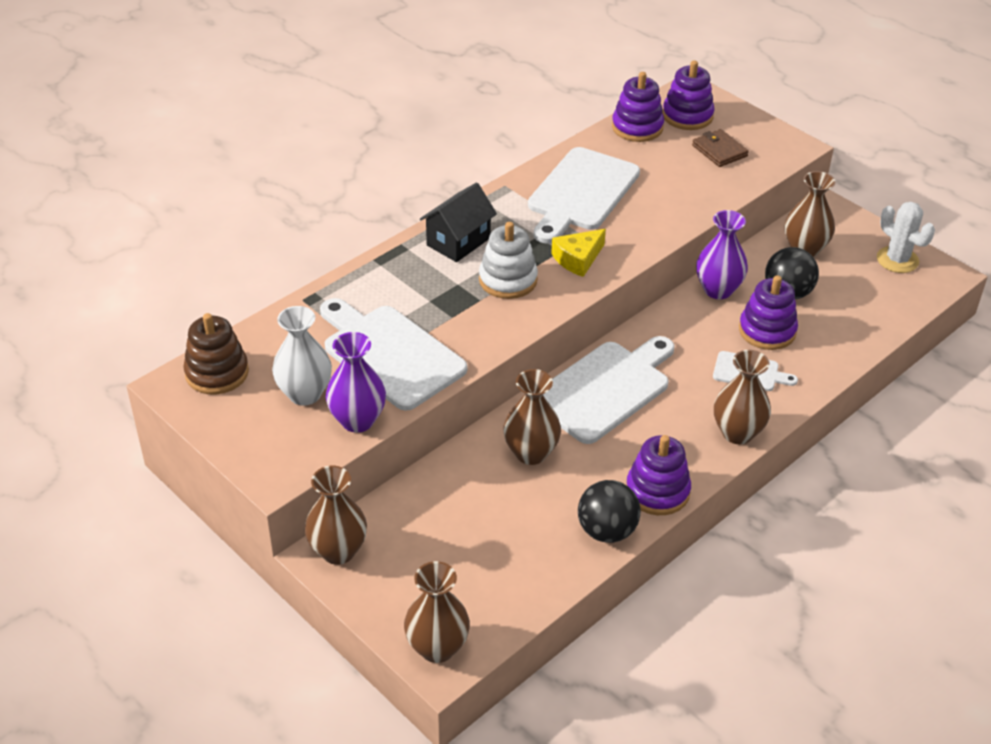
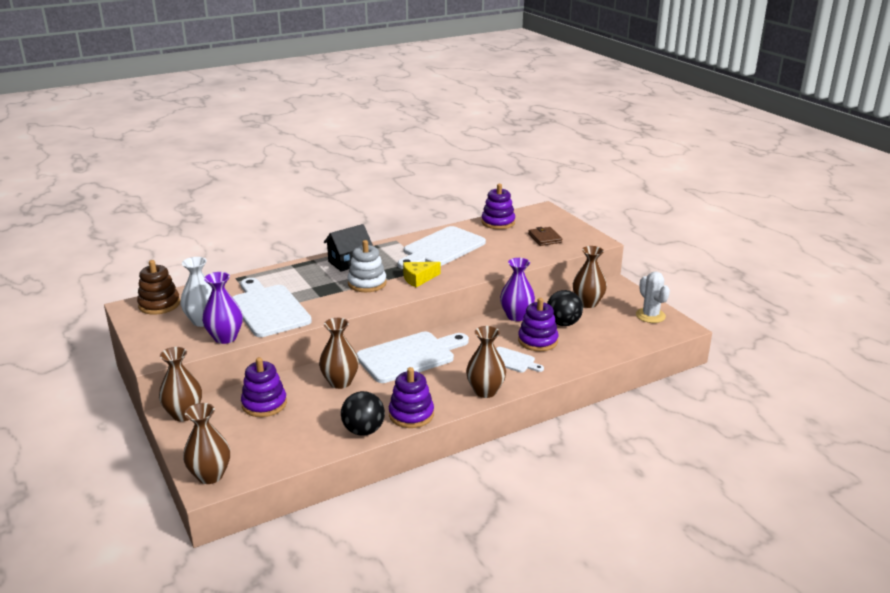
camera: 15 degrees right, 15 degrees down
purple stacking toy [662,61,715,130] -> purple stacking toy moved to [241,357,287,417]

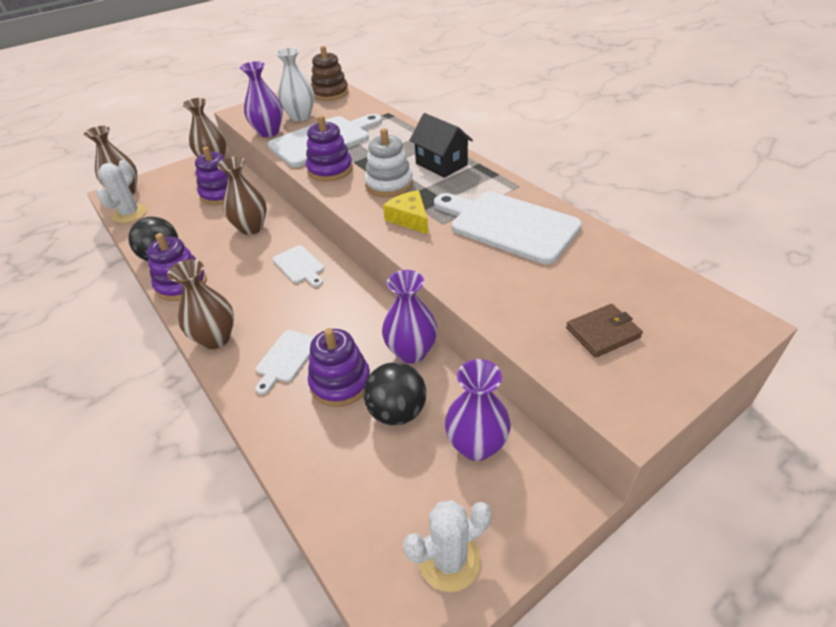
camera: 85 degrees right, 15 degrees up
white cutting board [356,332,469,383] -> white cutting board [273,245,324,287], size x0.50
purple stacking toy [482,184,515,229] -> purple stacking toy moved to [306,115,353,181]
brown vase [573,246,607,308] -> purple vase [445,359,511,461]
none -> white cactus [96,160,147,223]

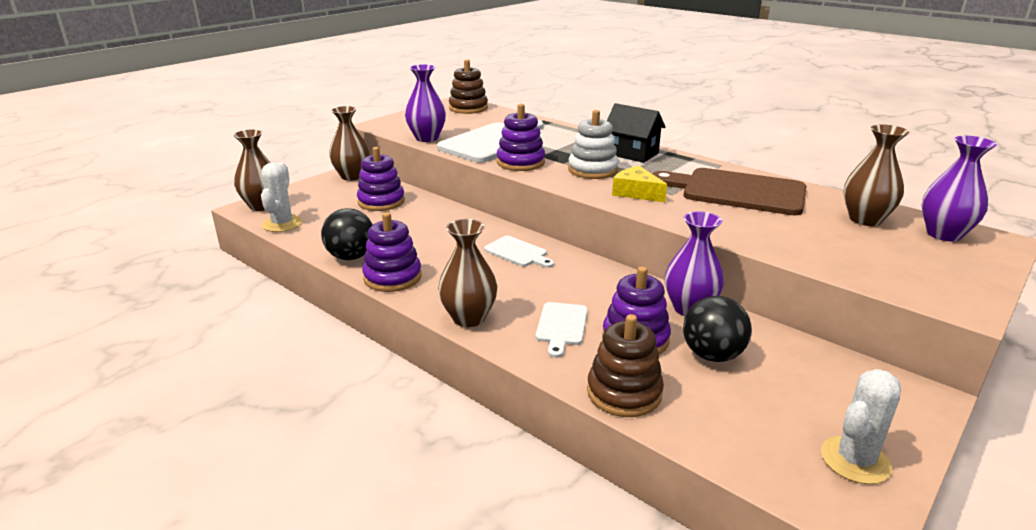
camera: 15 degrees left, 15 degrees down
brown vase [217,157,267,235] -> brown vase moved to [843,124,909,226]
white vase [275,48,315,121] -> none
white cutting board [434,192,582,264] -> brown cutting board [652,168,806,215]
purple vase [445,359,511,461] -> purple vase moved to [922,136,997,242]
brown wallet [566,304,643,358] -> none
none -> brown stacking toy [587,314,664,417]

